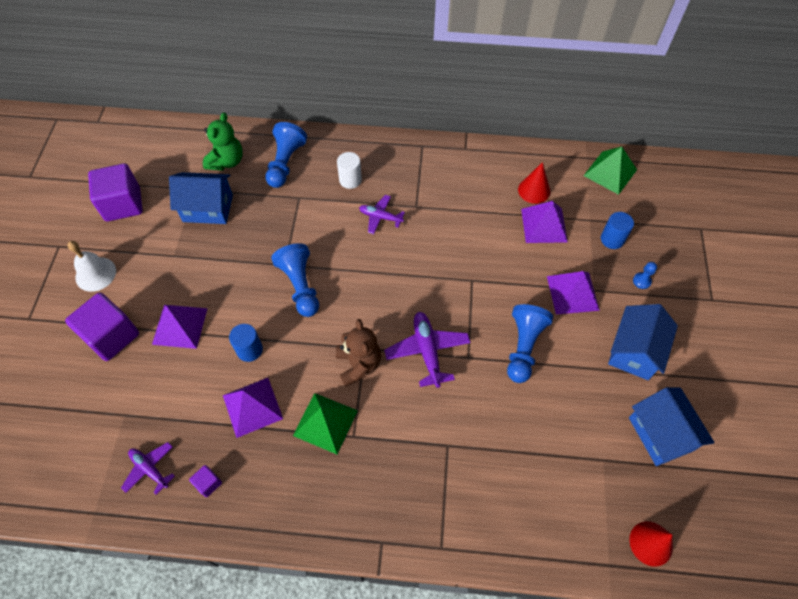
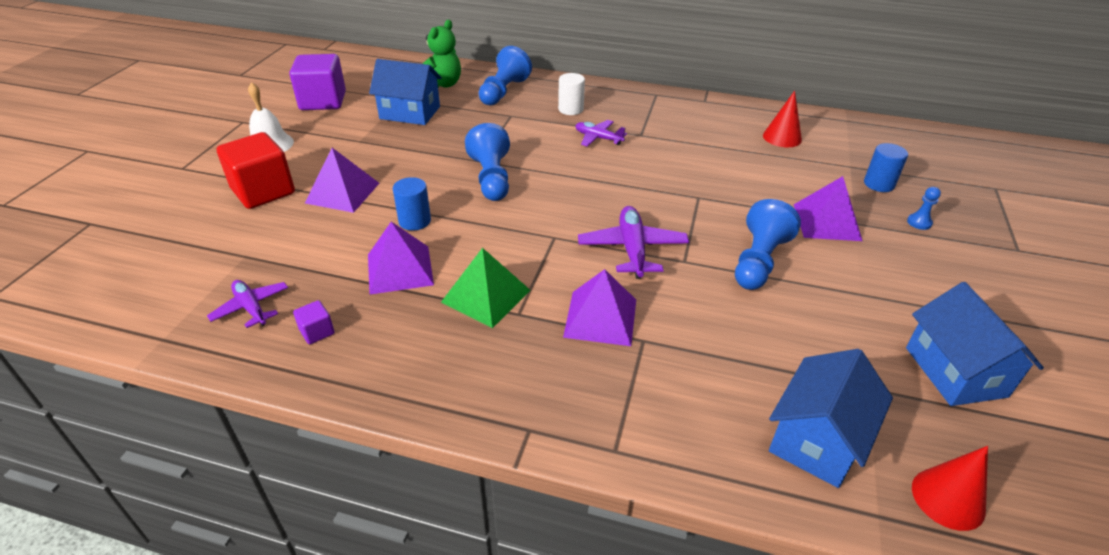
camera: 10 degrees right, 20 degrees down
purple cube [65,293,139,361] -> red cube [216,132,295,209]
brown teddy bear [336,319,381,387] -> none
purple pyramid [521,201,568,243] -> purple pyramid moved to [563,269,636,346]
green pyramid [584,147,637,195] -> none
blue house [608,304,678,380] -> blue house moved to [769,349,893,488]

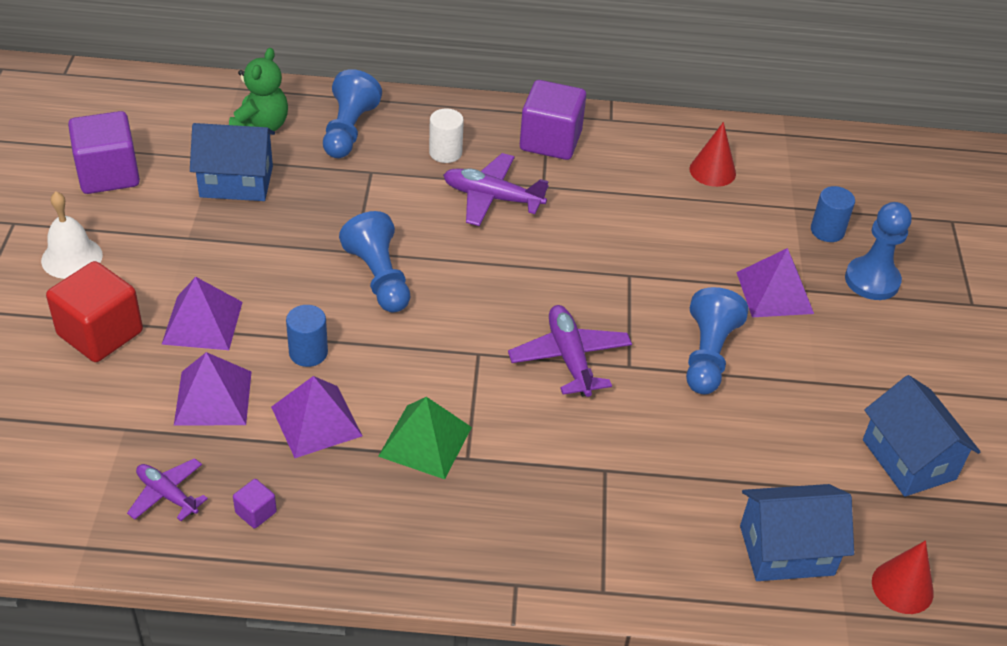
camera: 15 degrees left, 5 degrees up
purple pyramid [563,269,636,346] -> purple pyramid moved to [174,352,252,426]
purple plane [575,120,627,147] -> purple plane [443,153,549,226], size x1.56
blue house [769,349,893,488] -> blue house turned 60 degrees clockwise [740,484,854,581]
blue pawn [907,187,941,230] -> blue pawn [845,202,911,300], size x2.13
none -> purple cube [520,80,586,160]

